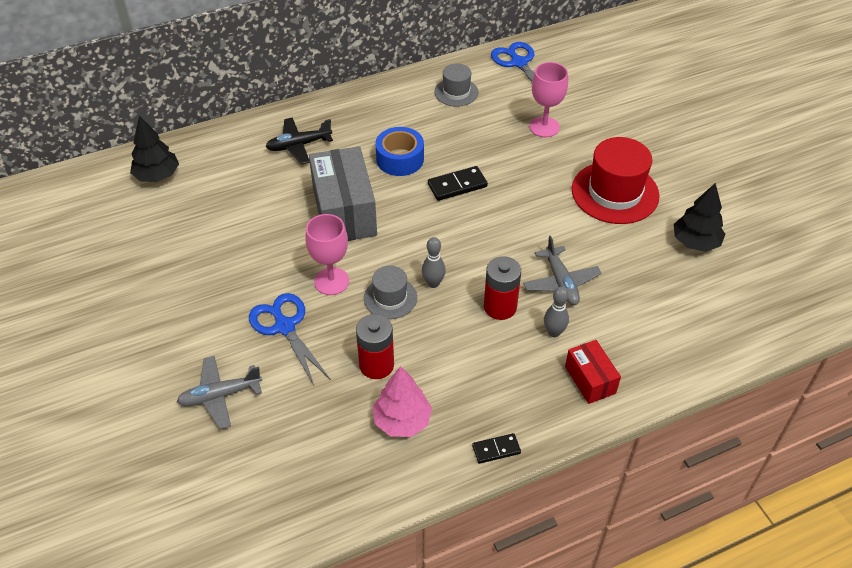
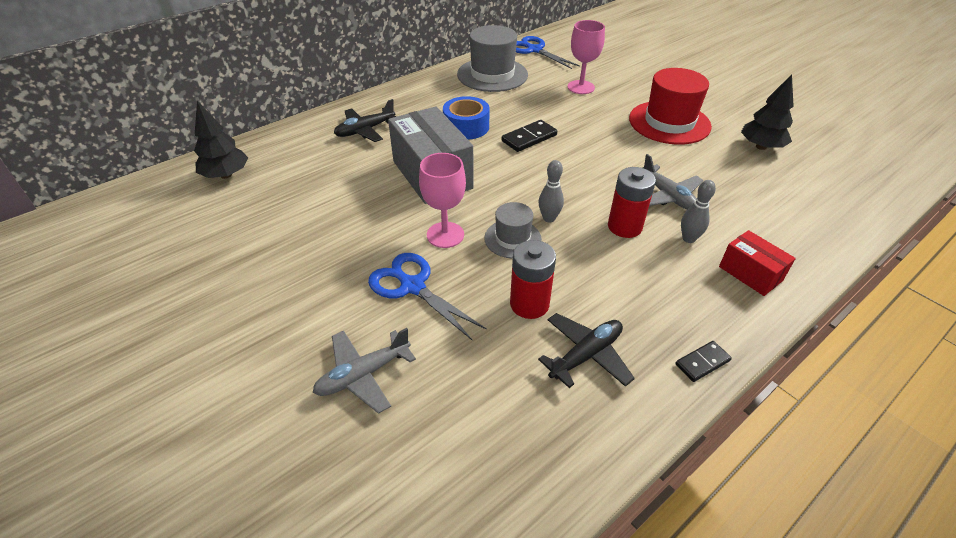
camera: 15 degrees left, 5 degrees down
pink tree [373,366,432,437] -> black plane [538,313,635,388]
grey hat [434,63,478,107] -> grey hat [457,25,528,92], size x1.79

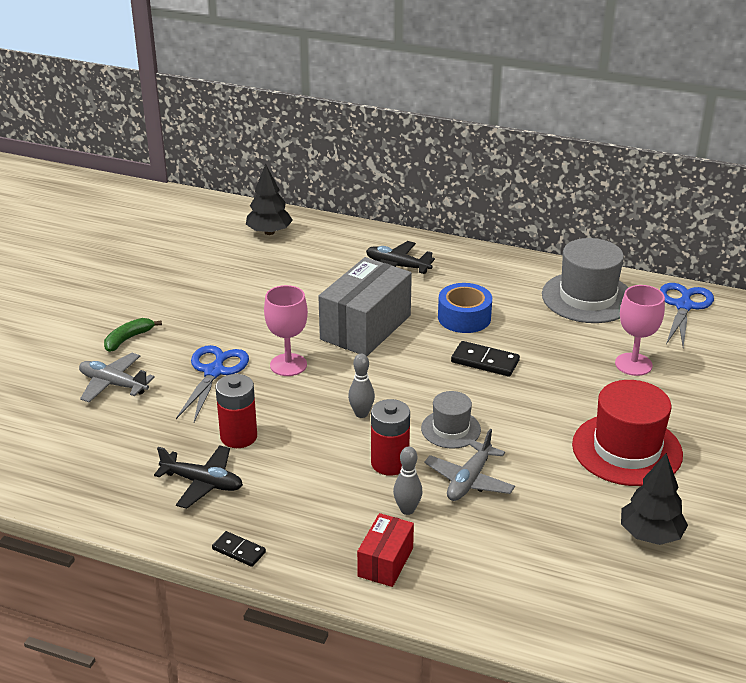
camera: 60 degrees right, 10 degrees down
grey hat [484,202,542,259] -> grey hat moved to [421,391,481,449]
none -> green banana [104,318,162,352]

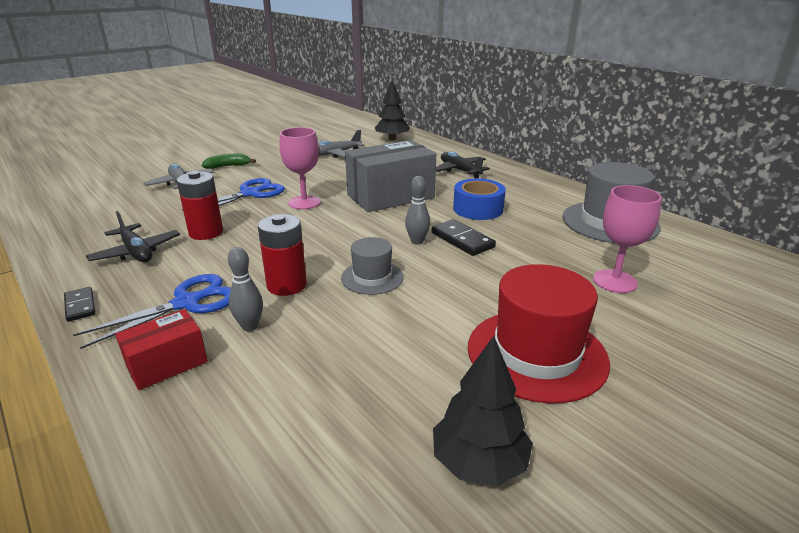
camera: 30 degrees right, 5 degrees down
grey bowling pin [348,354,375,418] -> grey bowling pin moved to [405,176,430,245]
grey plane [424,429,515,501] -> grey plane moved to [318,130,365,158]
blue scissors [660,283,714,347] -> blue scissors moved to [73,274,231,349]

